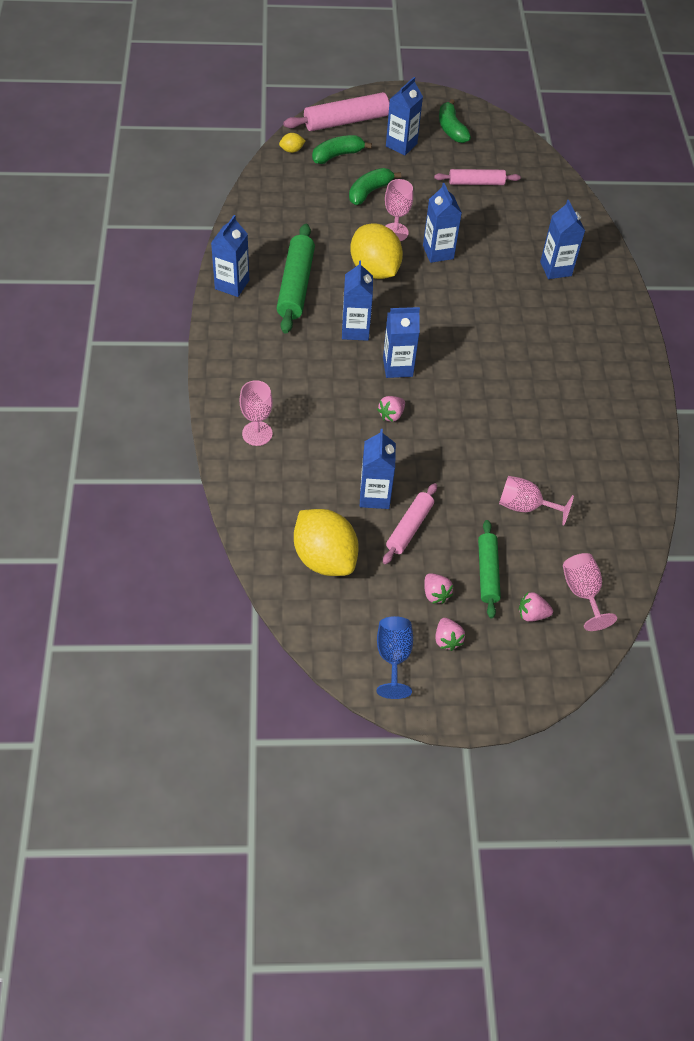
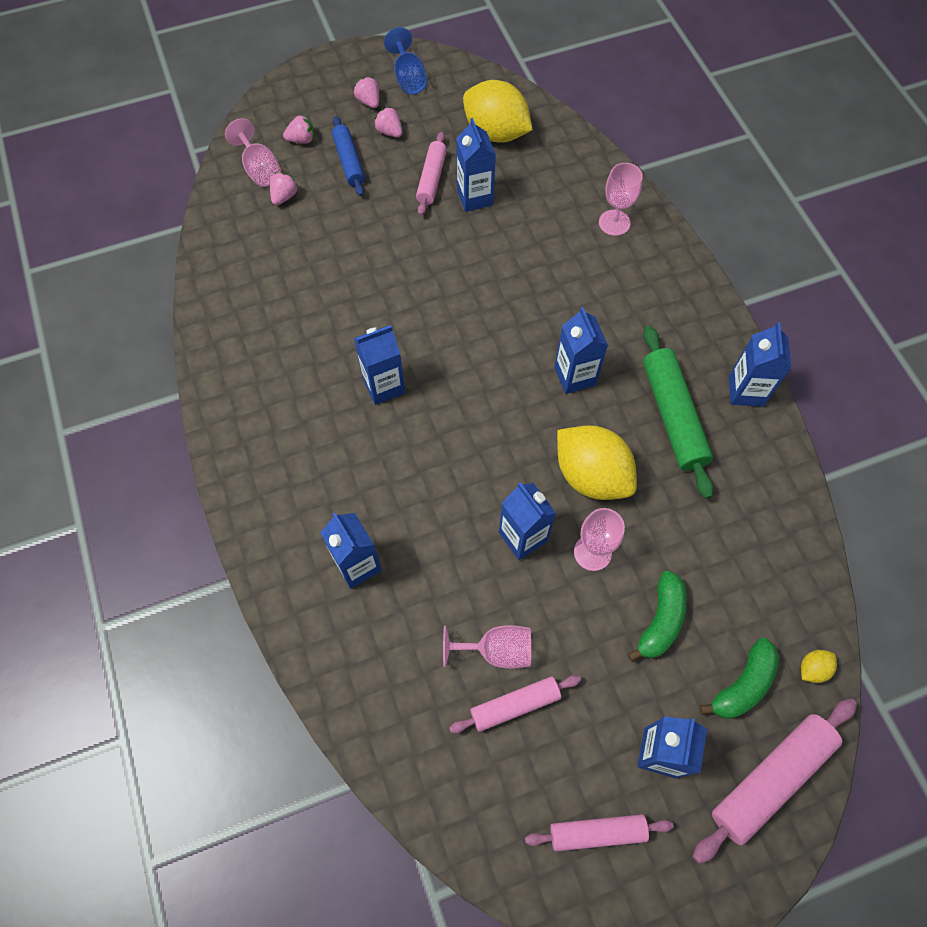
camera: 165 degrees right, 10 degrees up
pink strawberry [377,396,405,422] -> pink strawberry moved to [270,172,298,205]
blue carton [383,307,420,378] -> blue carton moved to [354,325,405,405]
green banana [439,99,471,143] -> pink rolling pin [525,814,674,851]
green rolling pin [478,520,501,618] -> blue rolling pin [332,116,365,196]
pink goblet [499,476,574,526] -> pink goblet moved to [443,625,531,669]

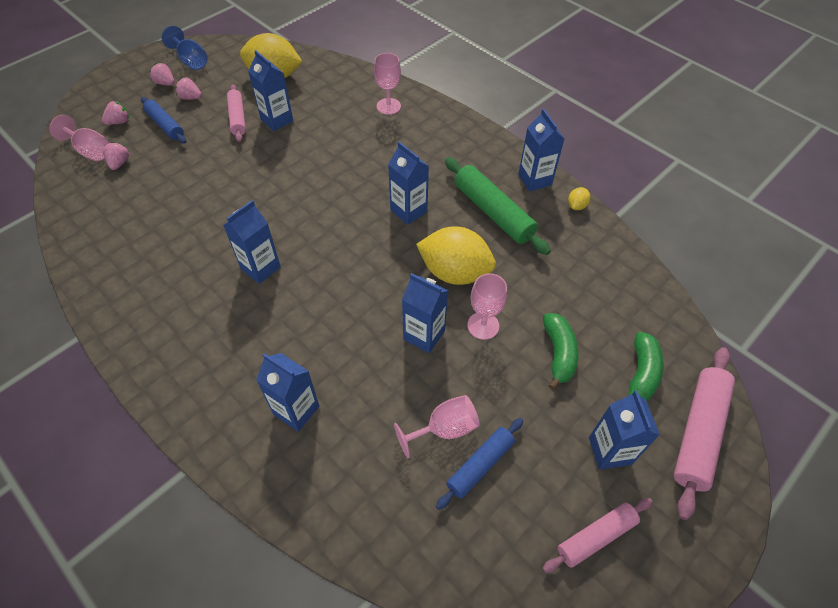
camera: 25 degrees left, 10 degrees down
pink rolling pin [449,675,581,733] -> blue rolling pin [436,418,523,510]
yellow lemon [801,650,837,683] -> yellow lemon moved to [568,187,591,210]

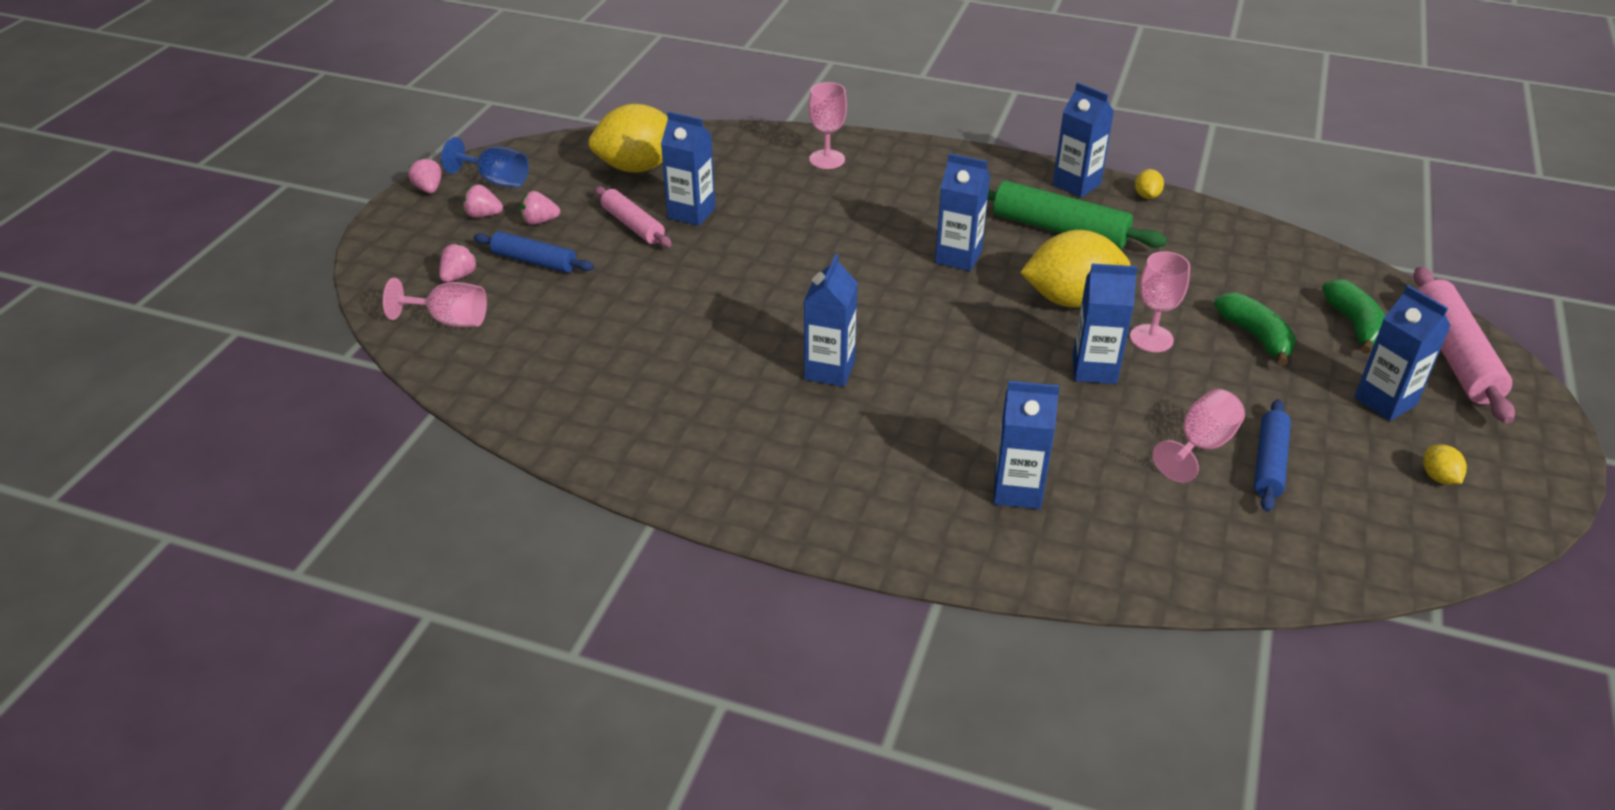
camera: 25 degrees left, 15 degrees down
pink strawberry [103,142,129,170] -> pink strawberry moved to [408,157,442,193]
pink rolling pin [542,498,653,573] -> yellow lemon [1423,444,1467,485]

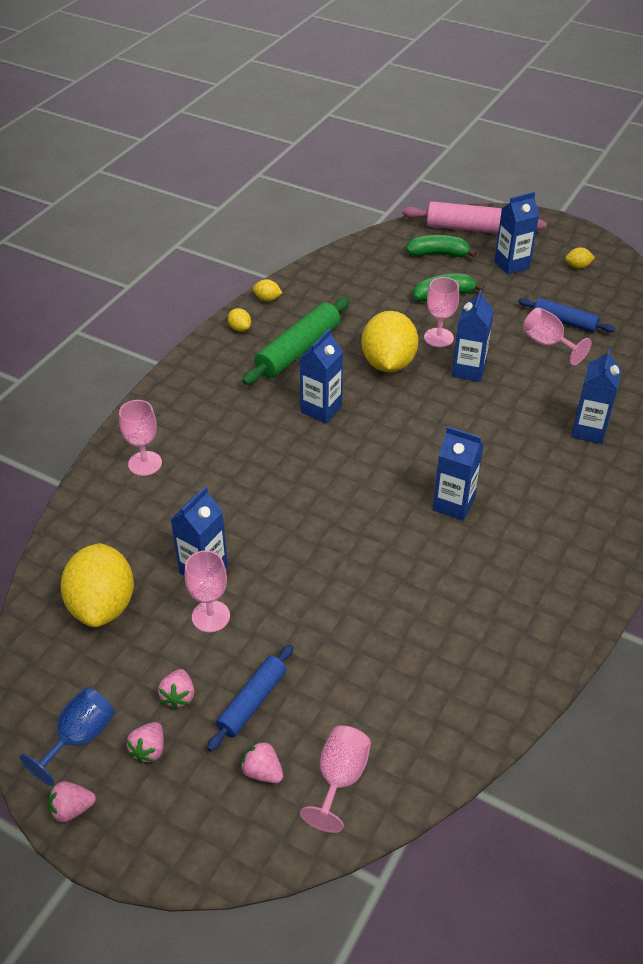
camera: 80 degrees left, 5 degrees up
pink rolling pin [595,186,672,247] -> pink goblet [185,550,230,632]
blue carton [1053,82,1114,197] -> yellow lemon [228,308,251,332]

